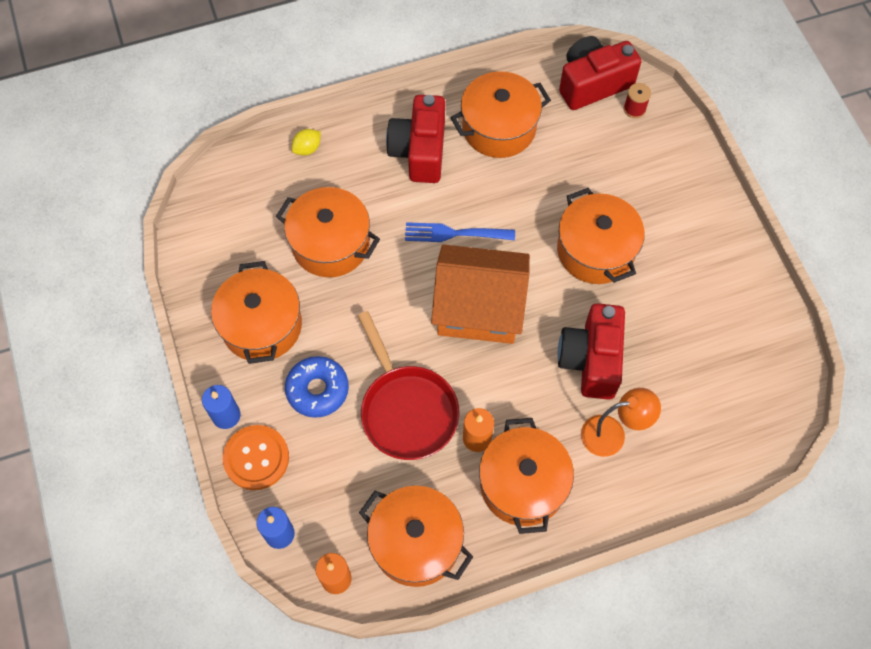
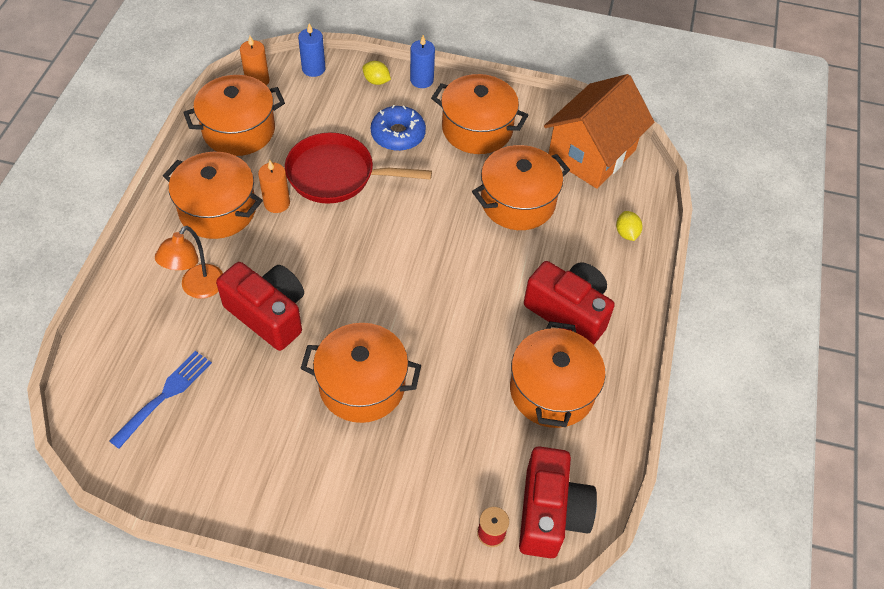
camera: 120 degrees right, 10 degrees down
orange button [223,425,289,490] -> yellow lemon [362,61,391,85]
blue fork [405,222,515,242] -> blue fork moved to [109,351,212,449]
orange house [431,244,530,344] -> orange house moved to [544,74,654,189]

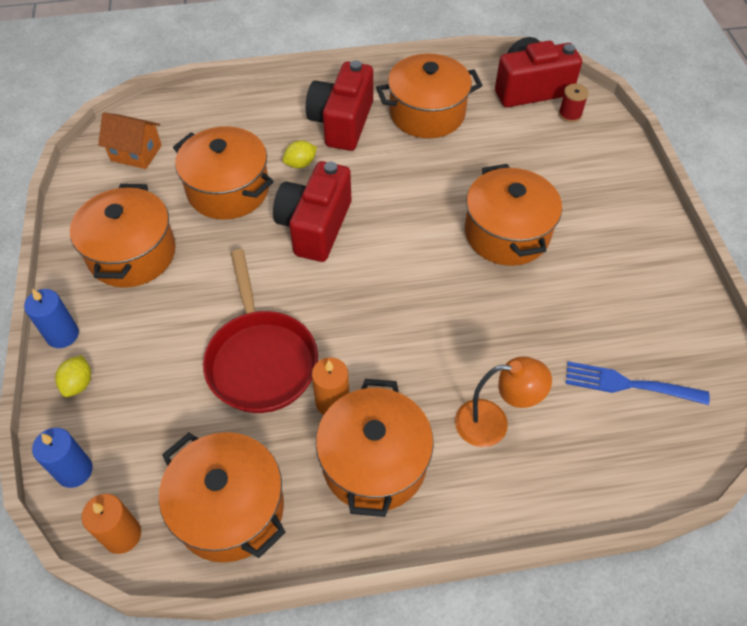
camera: 110 degrees left, 0 degrees up
red camera [216,262,304,351] -> red camera moved to [273,161,351,262]
blue donut [371,105,426,151] -> none
orange house [544,74,654,189] -> orange house [98,112,162,169], size x0.53
yellow lemon [616,211,642,241] -> yellow lemon moved to [283,141,317,168]

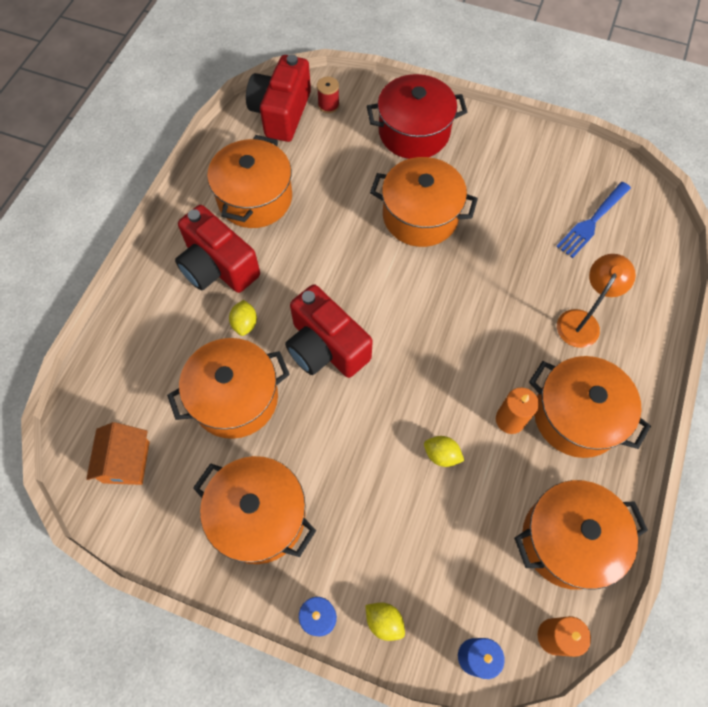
camera: 60 degrees left, 10 degrees up
orange house [98,112,162,169] -> orange house turned 45 degrees counterclockwise [86,422,150,485]
red pan [203,249,318,413] -> yellow lemon [424,436,465,467]
none -> red pot [367,74,467,159]

